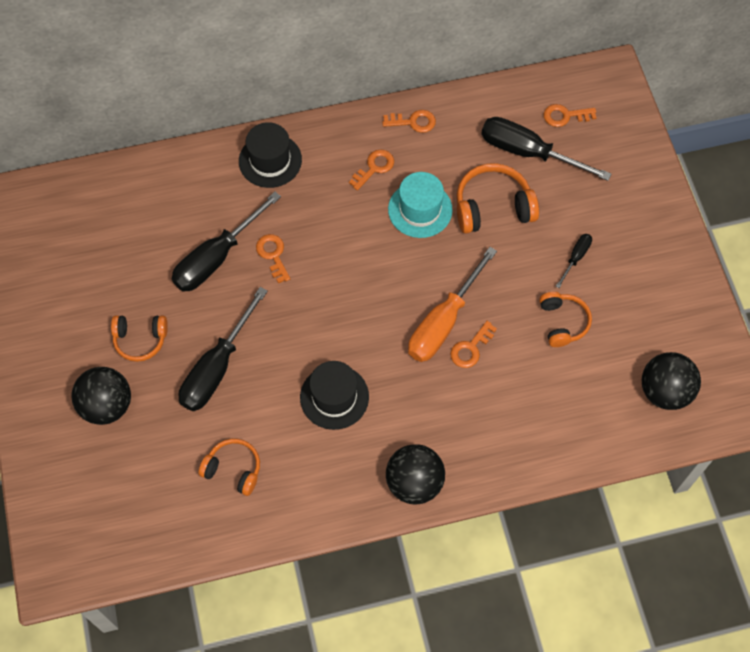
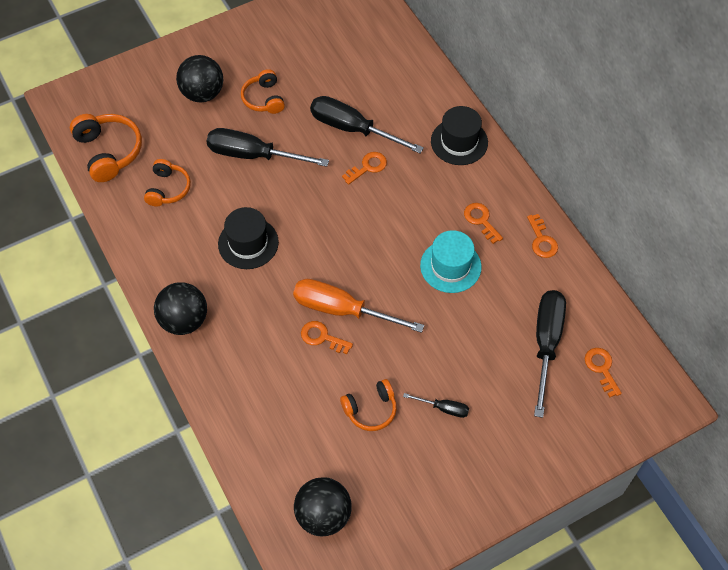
camera: 75 degrees right, 5 degrees down
orange key [349,149,394,191] -> orange key turned 150 degrees counterclockwise [464,203,503,244]
orange headphones [457,163,539,233] -> orange headphones moved to [70,114,142,182]

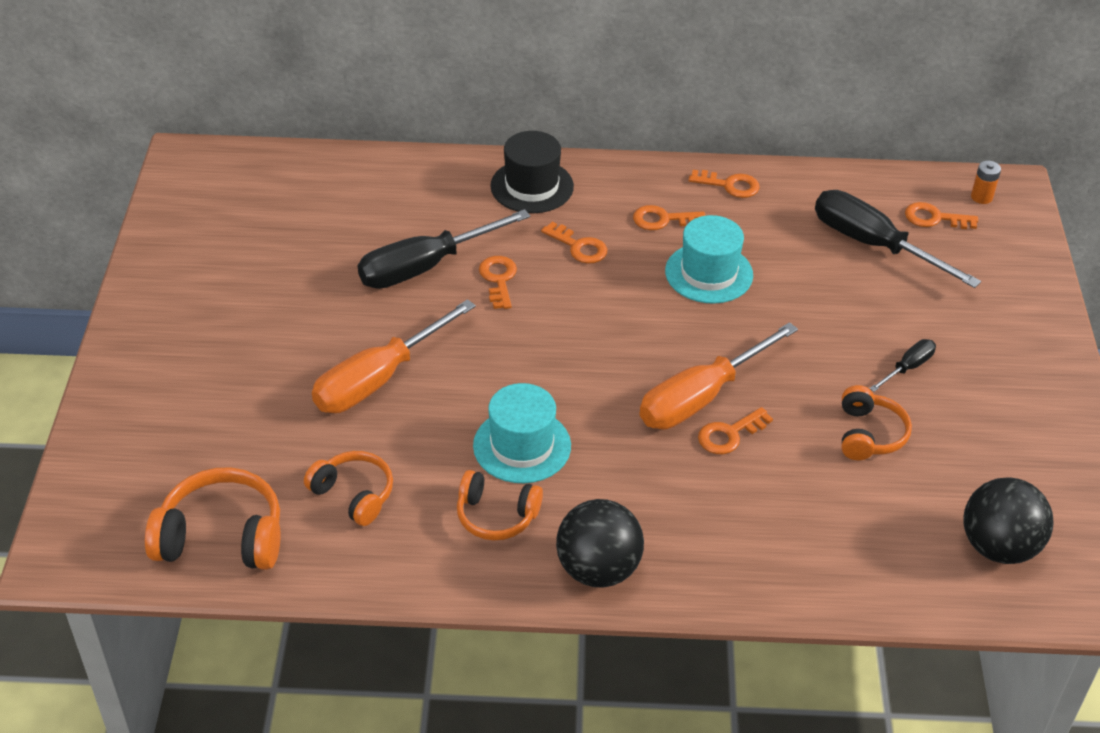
camera: 60 degrees left, 15 degrees down
black ball [176,55,223,103] -> none
black screwdriver [207,128,329,167] -> orange screwdriver [312,299,476,413]
black hat [218,207,279,269] -> turquoise hat [473,383,571,483]
orange headphones [241,69,285,114] -> orange headphones moved to [457,470,543,541]
none -> orange key [541,222,607,263]
none -> orange battery [971,161,1001,204]

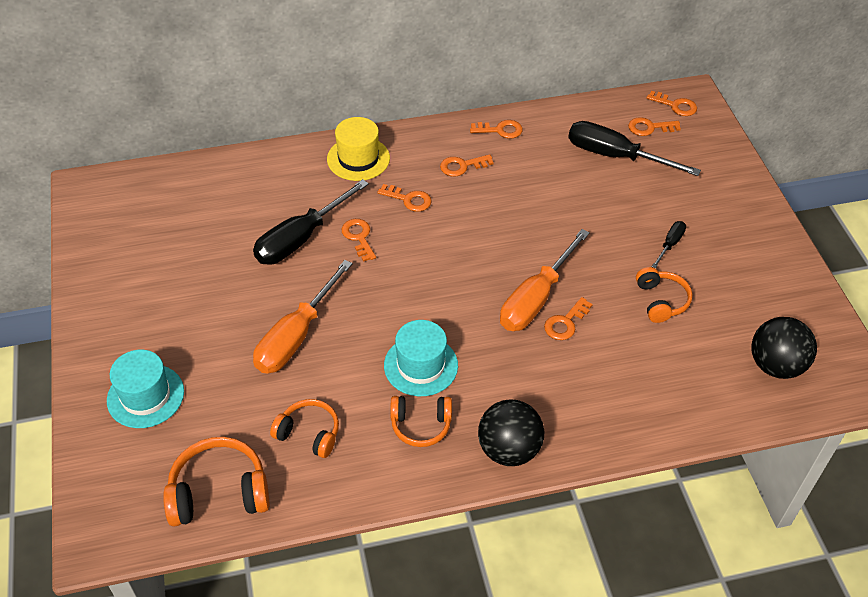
camera: 15 degrees left, 5 degrees up
black hat [490,131,574,213] -> yellow hat [327,117,390,181]
turquoise hat [665,215,753,304] -> turquoise hat moved to [107,350,184,428]
orange battery [971,161,1001,204] -> orange key [647,91,697,116]

